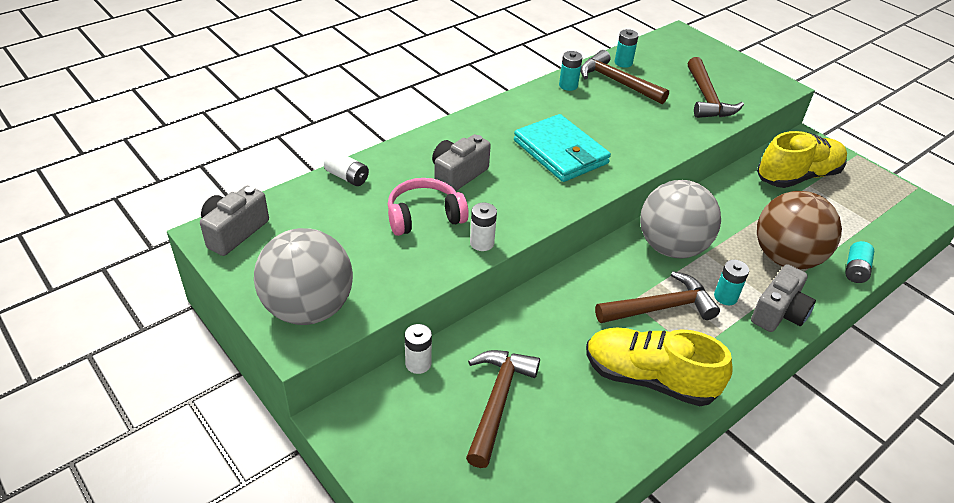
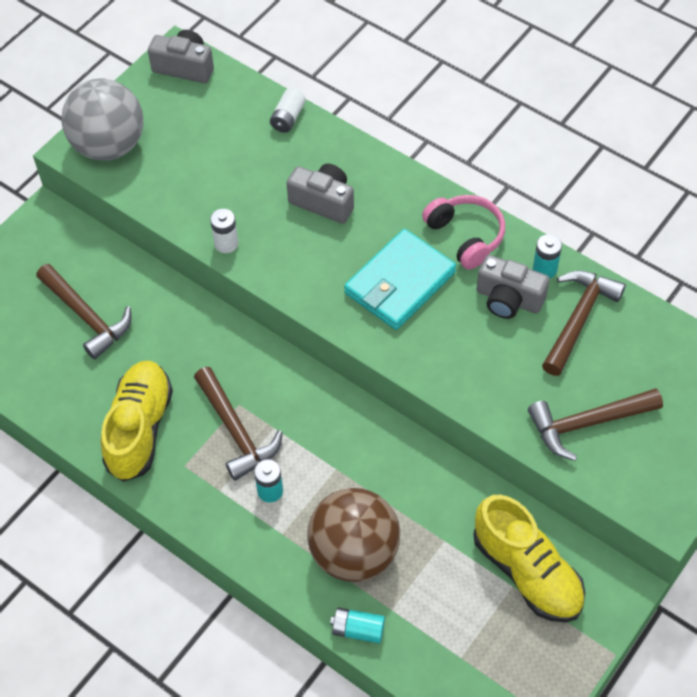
camera: 80 degrees right, 15 degrees up
pink headphones [388,178,469,236] -> pink headphones moved to [422,195,505,270]
white battery [405,324,432,374] -> none
brown hammer [466,350,540,468] -> brown hammer turned 45 degrees clockwise [36,264,132,359]
turquoise battery [615,29,639,68] -> none
grey ball [640,180,721,258] -> none
grey camera [751,264,816,332] -> grey camera moved to [476,255,550,319]

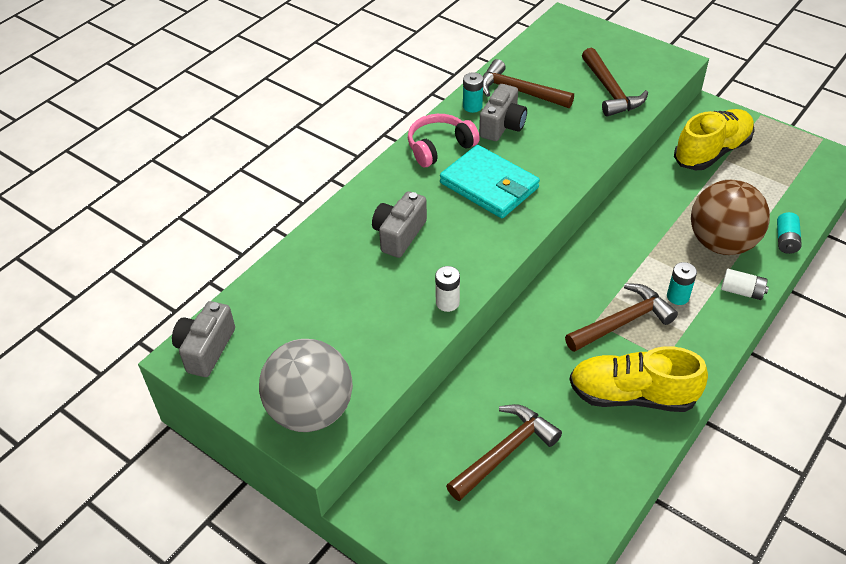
camera: 90 degrees left, 10 degrees down
white battery [270,88,306,133] -> white battery moved to [721,269,769,300]

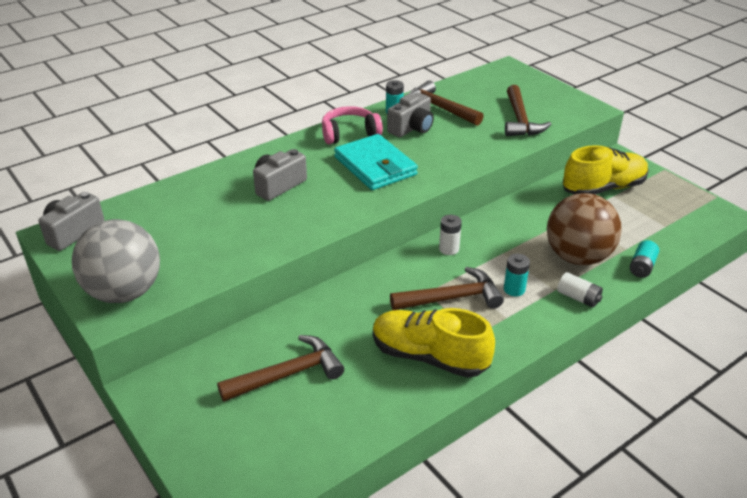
camera: 15 degrees right, 10 degrees down
white battery [435,266,460,312] -> white battery moved to [439,215,462,255]

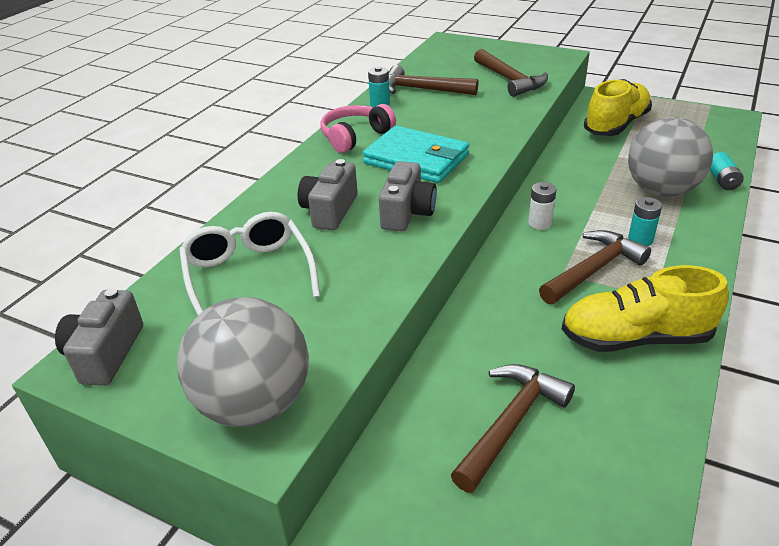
camera: 25 degrees left, 0 degrees up
grey camera [387,93,434,137] -> grey camera moved to [379,161,437,232]
brown ball [547,193,622,265] -> grey ball [628,117,713,197]
white battery [557,272,603,308] -> none
none -> white glasses [179,212,320,315]

